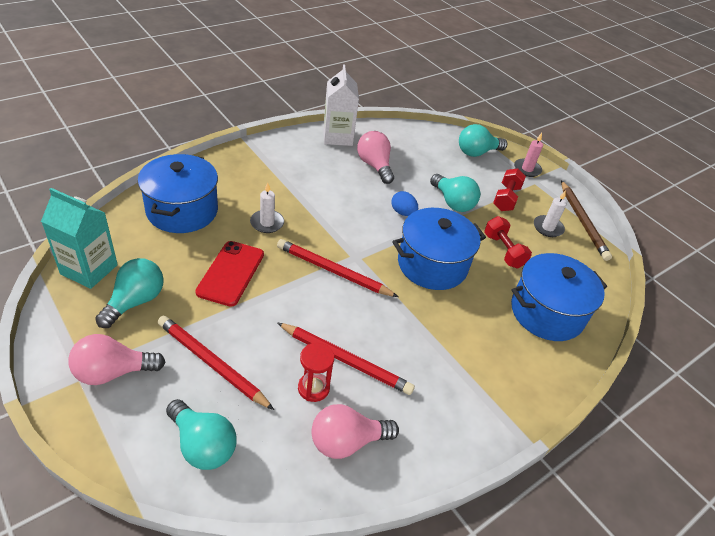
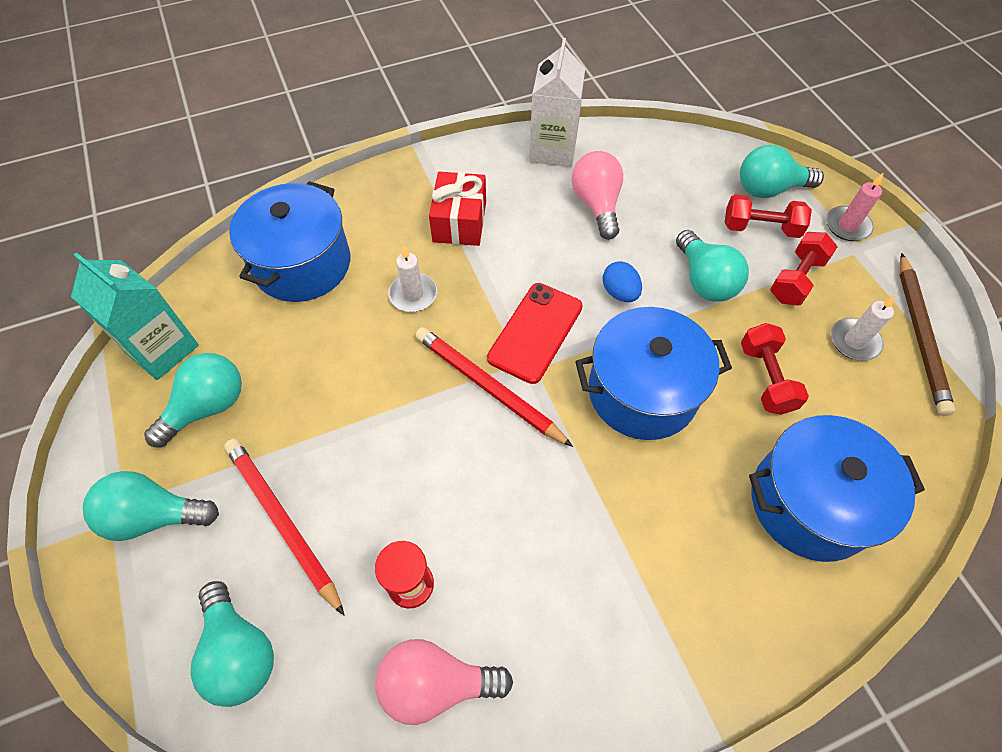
camera: 20 degrees right, 15 degrees up
pink light bulb [68,334,166,385] -> turquoise light bulb [83,471,219,541]
red phone [195,241,264,306] -> red phone moved to [487,283,583,384]
red pencil [277,323,415,395] -> none
none -> red gift [429,172,486,246]
none -> red dumbbell [725,194,812,238]

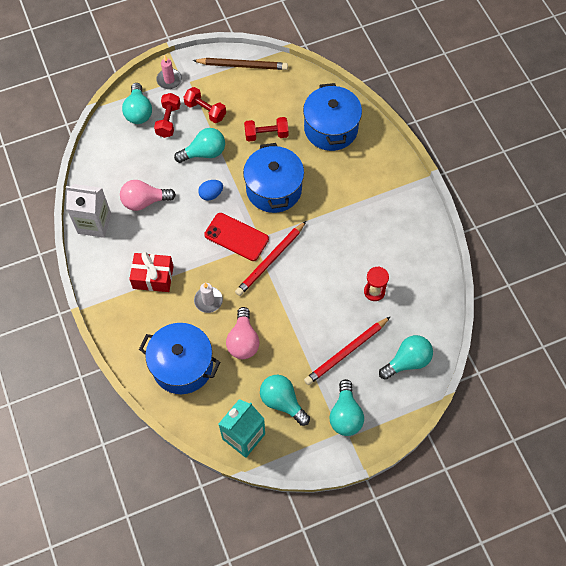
camera: 90 degrees left, 5 degrees up
pink light bulb [375,639,513,725] -> pink light bulb moved to [226,307,260,359]
white candle [831,295,896,361] -> none

